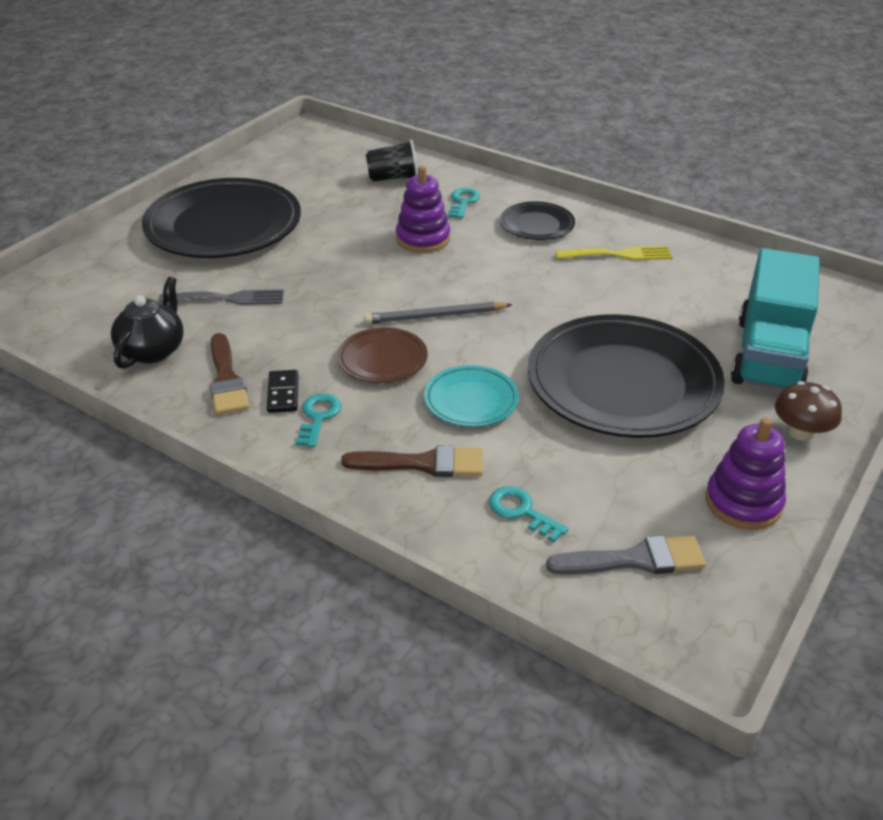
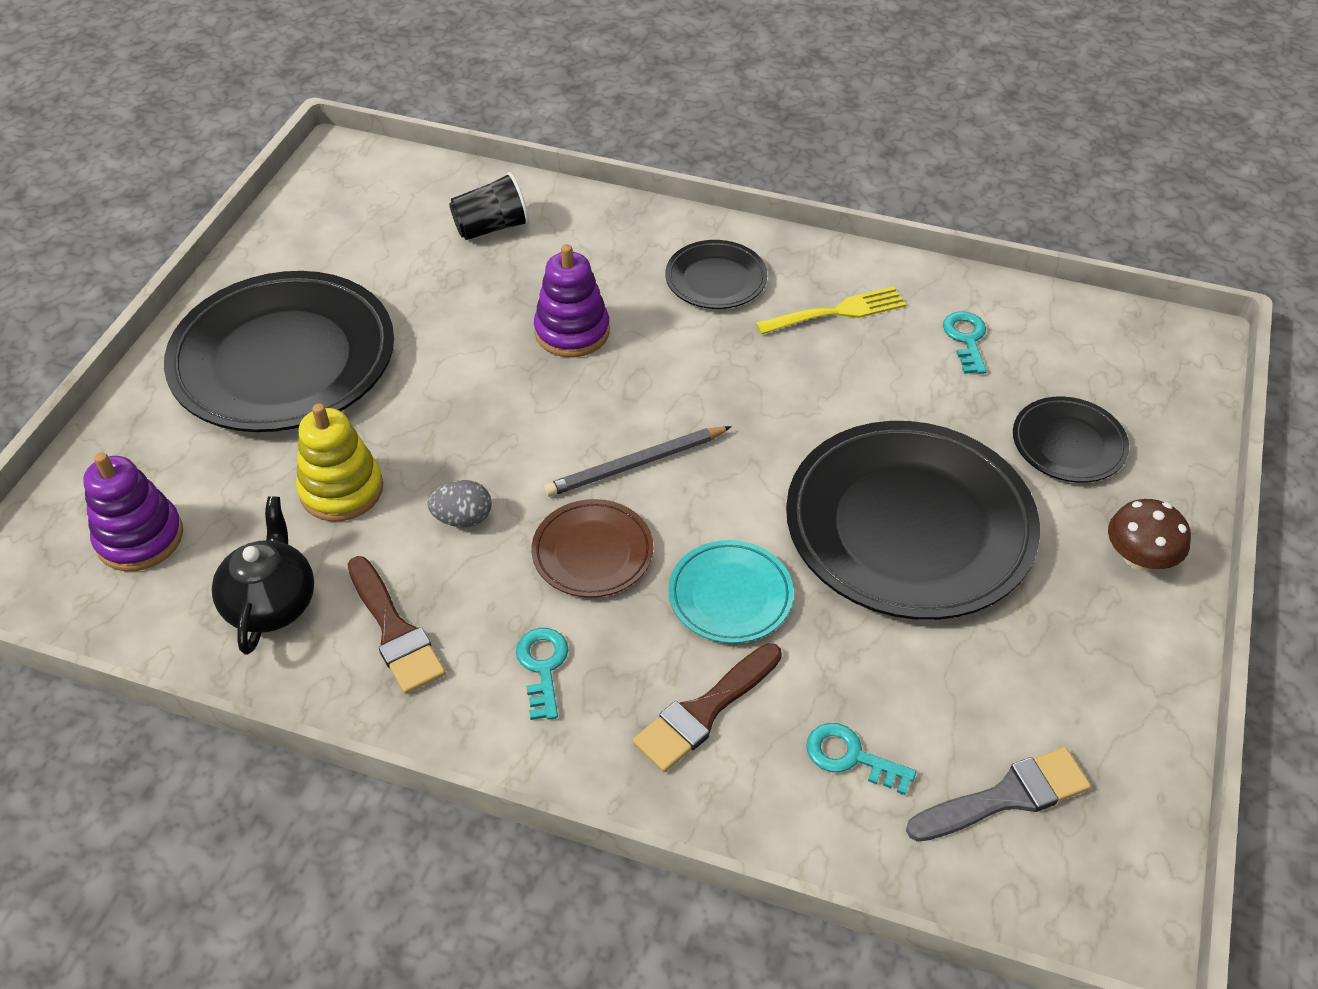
camera: 15 degrees left, 10 degrees up
grey fork [158,289,284,305] -> yellow stacking toy [296,403,383,522]
black domino [267,370,298,413] -> none
brown brush [341,445,483,477] -> brown brush turned 150 degrees clockwise [633,643,782,772]
turquoise key [448,188,480,219] -> turquoise key moved to [943,311,987,374]
purple stacking toy [705,417,786,530] -> purple stacking toy moved to [83,452,183,571]
turquoise truck [731,248,820,390] -> black plate [1013,396,1129,483]
none -> grey egg [427,480,492,527]

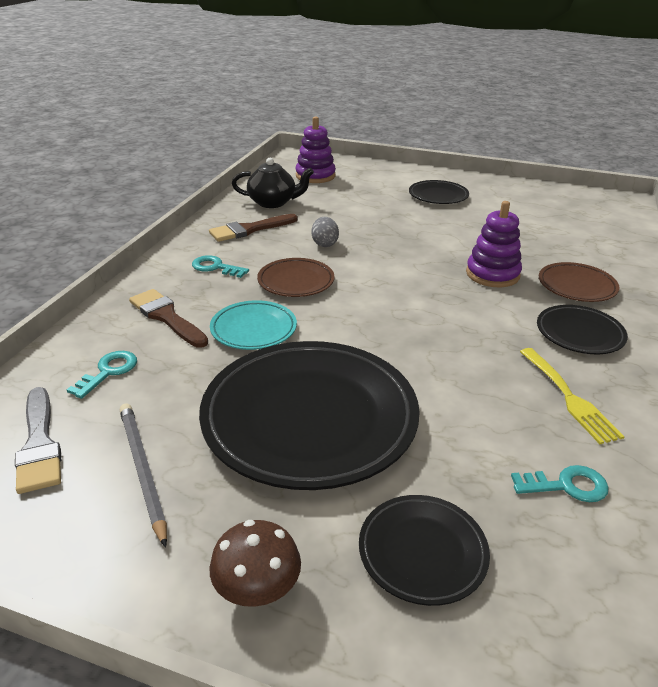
camera: 90 degrees right, 15 degrees down
black plate [164,271,394,432] -> black plate [409,180,469,204], size x0.48
yellow stacking toy [296,403,383,522] -> none
black cup [449,172,529,240] -> none
turquoise key [516,628,569,720] -> turquoise key turned 150 degrees counterclockwise [192,255,249,278]
grey pencil [544,426,732,497] -> grey pencil moved to [120,403,167,548]
none -> brown plate [539,262,619,302]

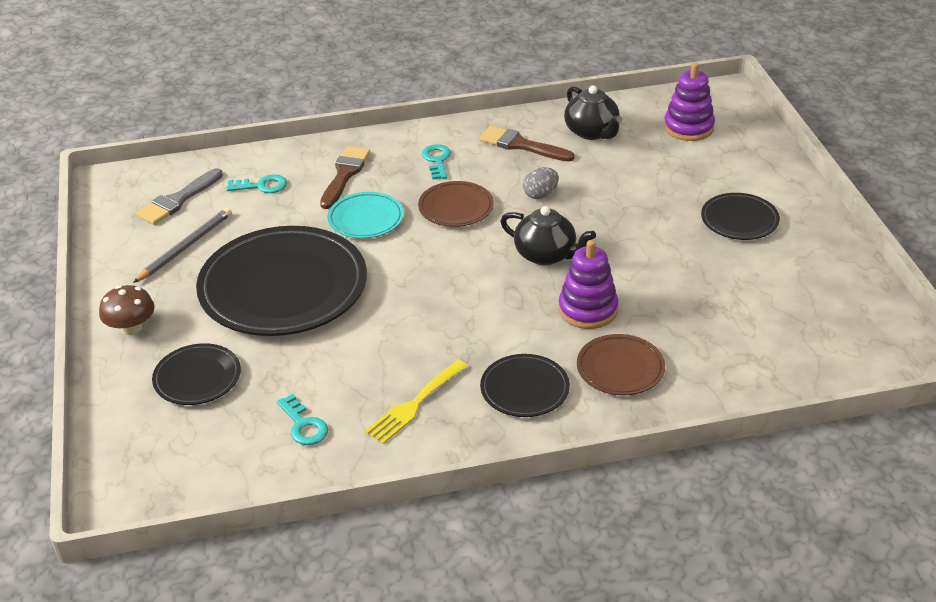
camera: 60 degrees right, 5 degrees up
none -> black teapot [500,206,596,265]

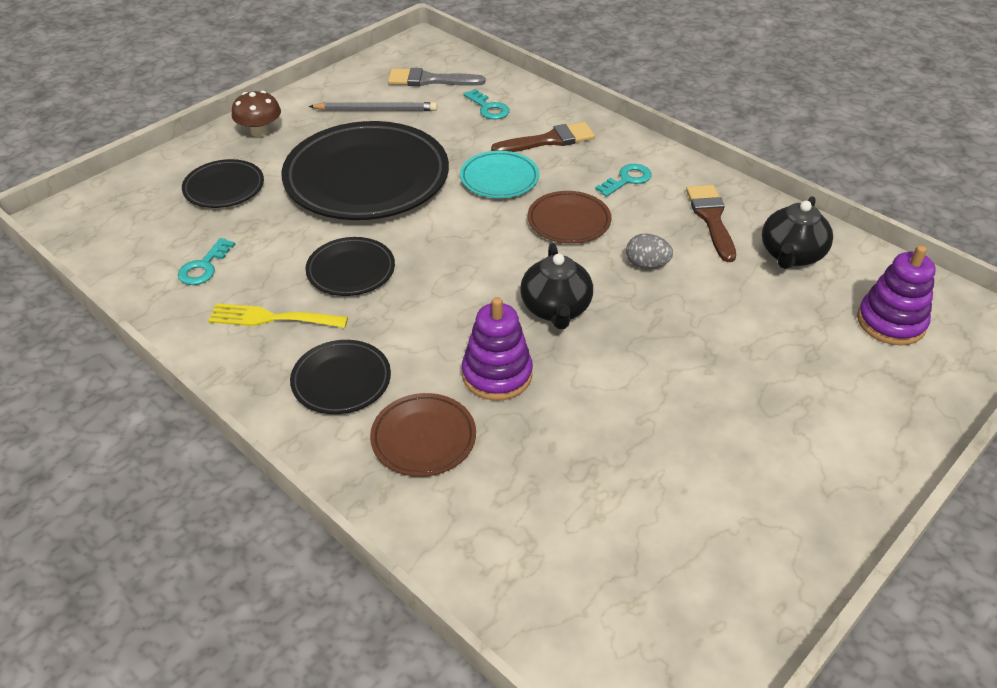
camera: 55 degrees right, 5 degrees up
black plate [701,193,780,240] -> black plate moved to [305,237,395,296]

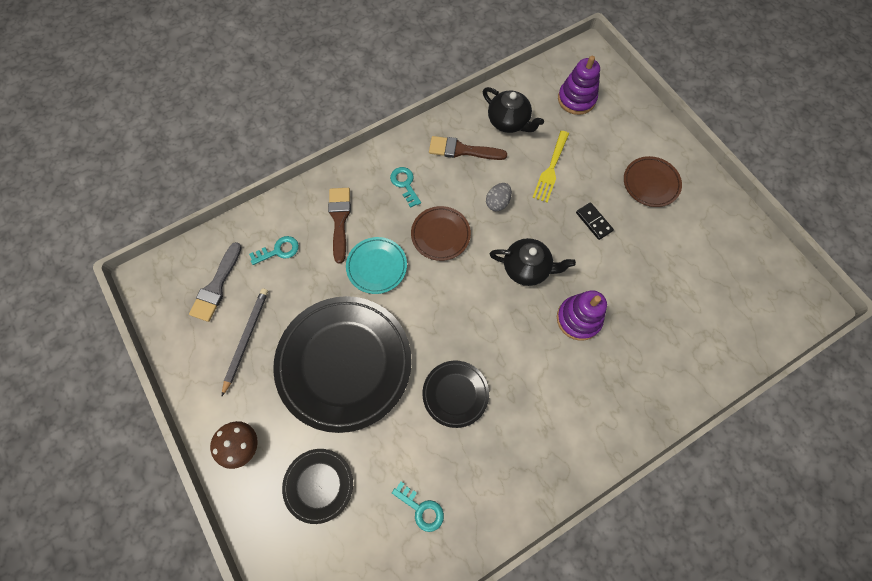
camera: 75 degrees left, 25 degrees up
yellow fork [208,304,348,328] -> yellow fork moved to [532,131,569,202]
black plate [290,340,391,414] -> none
brown plate [370,393,476,477] -> brown plate moved to [624,156,682,207]
none -> black domino [576,202,614,240]

